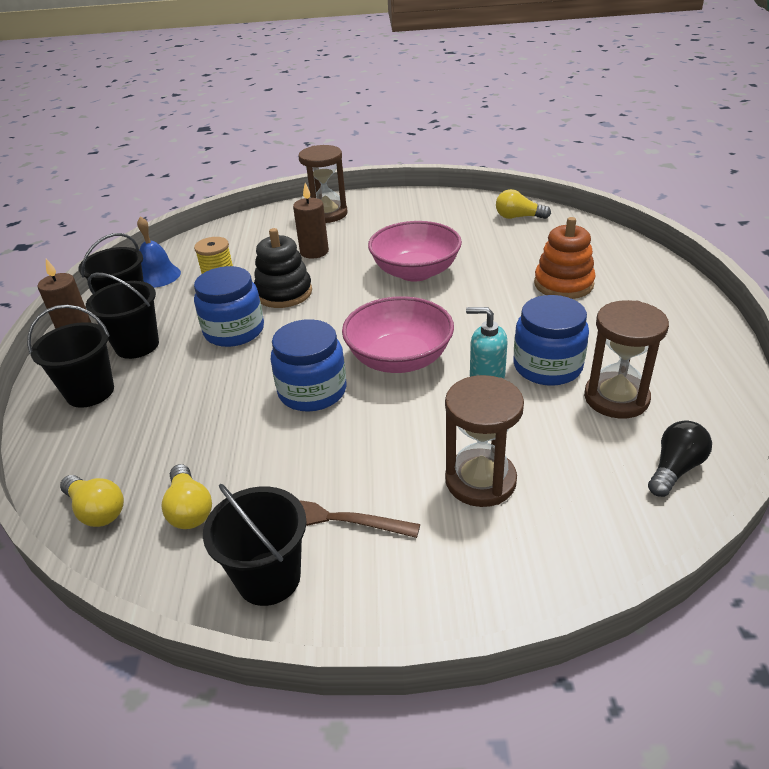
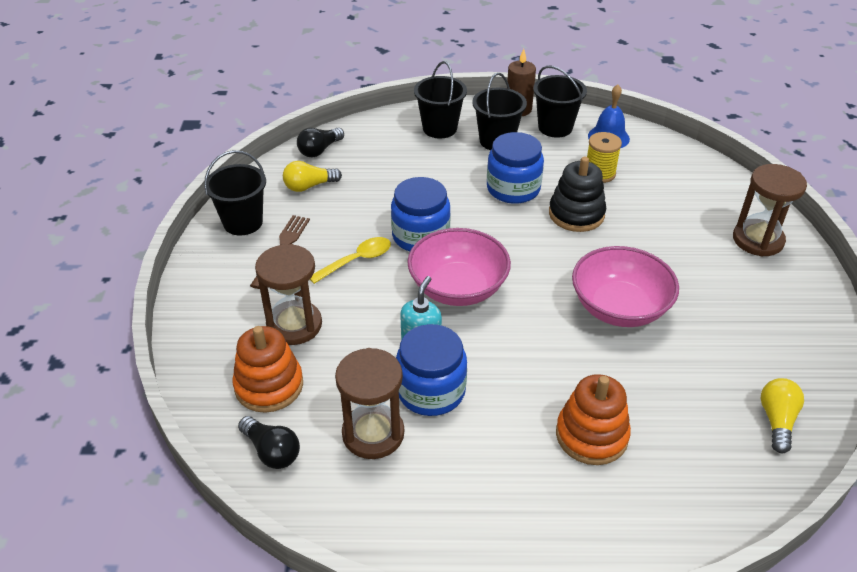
camera: 90 degrees right, 5 degrees up
yellow light bulb [60,475,124,527] -> black light bulb [297,128,344,157]
brown candle [293,183,329,259] -> none
none -> orange stacking toy [232,326,303,413]
none -> yellow spoon [310,237,391,284]

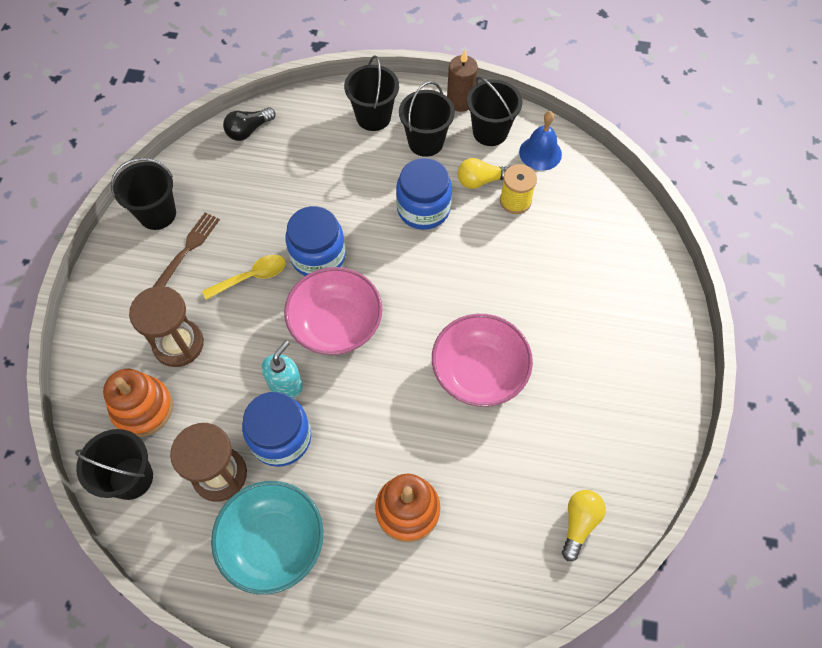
camera: 10 degrees right, 20 degrees up
black light bulb [238,416,300,469] -> black bucket [75,429,153,500]
yellow light bulb [283,161,342,192] -> yellow light bulb moved to [457,158,510,189]
black stacking toy [549,157,606,232] -> none
brown hourglass [733,164,807,257] -> none
none -> turquoise bowl [211,481,324,595]

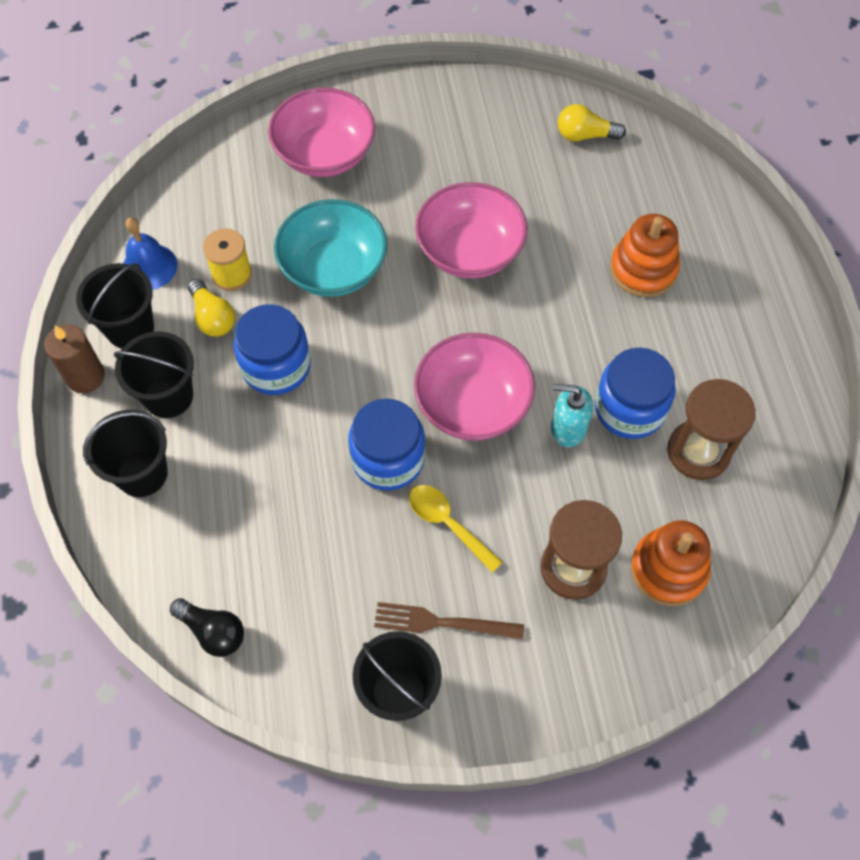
camera: 110 degrees left, 0 degrees up
black bucket [75,429,153,500] -> none
turquoise bowl [211,481,324,595] -> turquoise bowl moved to [274,199,387,297]
none -> pink bowl [268,88,375,177]

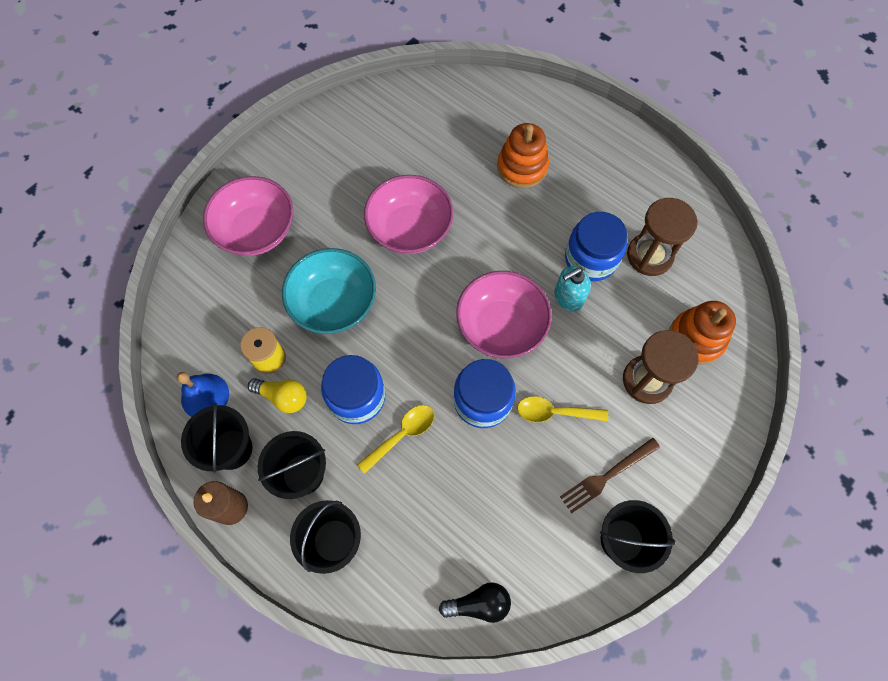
camera: 40 degrees left, 5 degrees up
yellow light bulb [558,104,626,141] -> none
none -> yellow spoon [357,405,434,474]

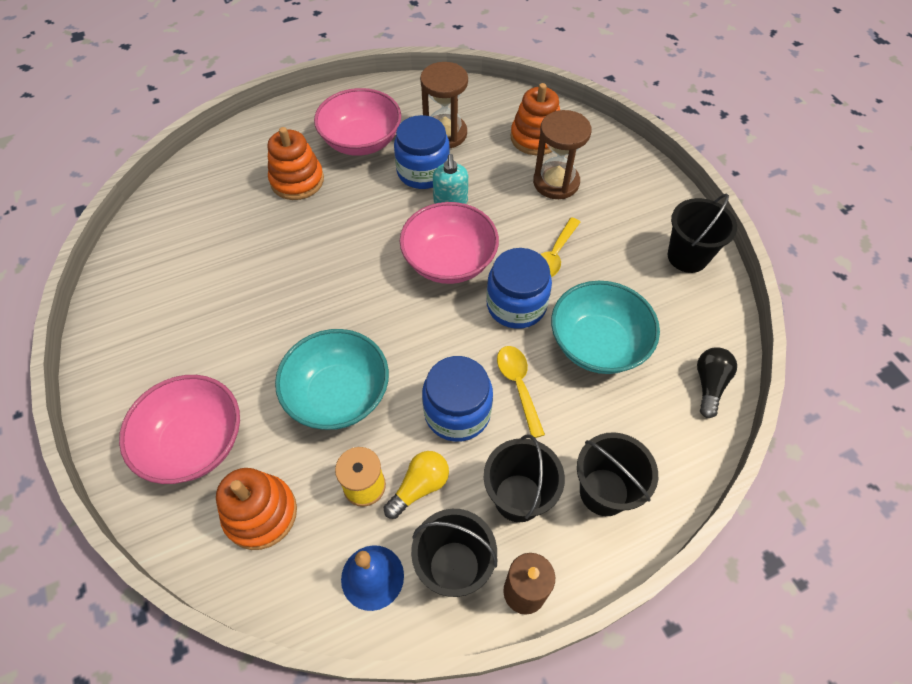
camera: 65 degrees left, 10 degrees down
pink bowl [364,175,454,254] -> pink bowl moved to [314,88,401,156]
brown fork [560,438,660,514] -> none
none -> orange stacking toy [216,468,297,550]
none -> turquoise bowl [551,281,660,374]

